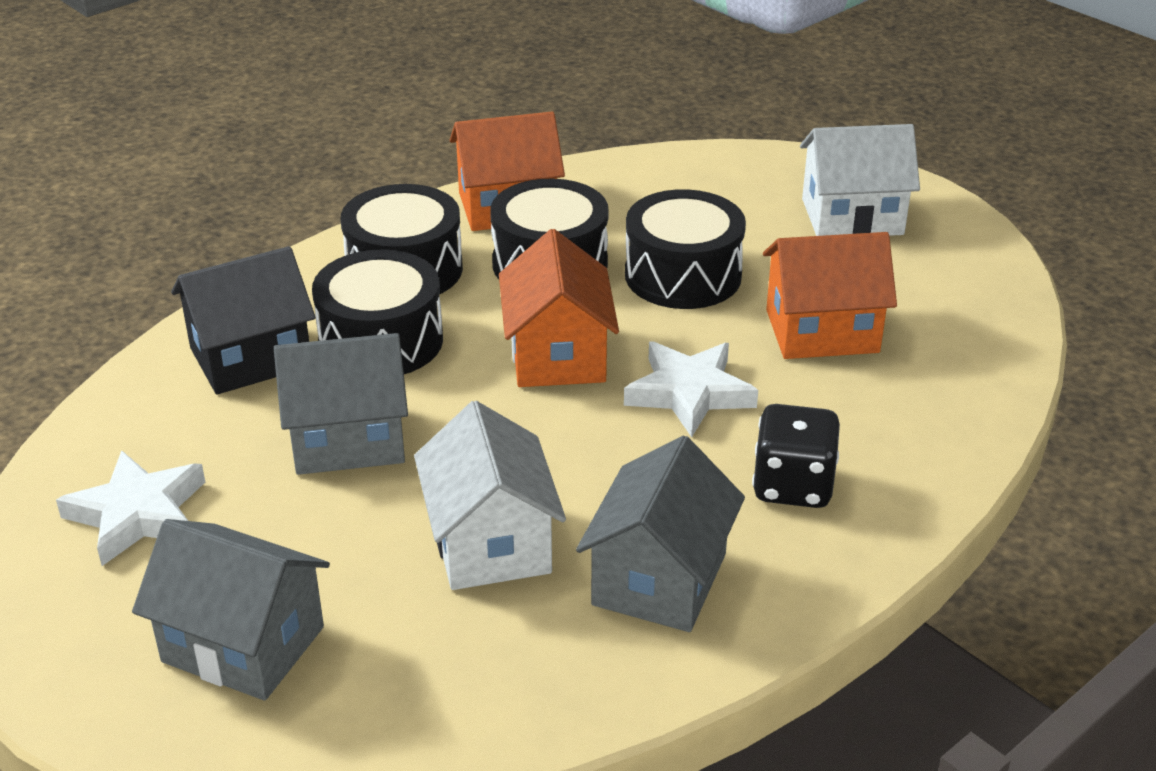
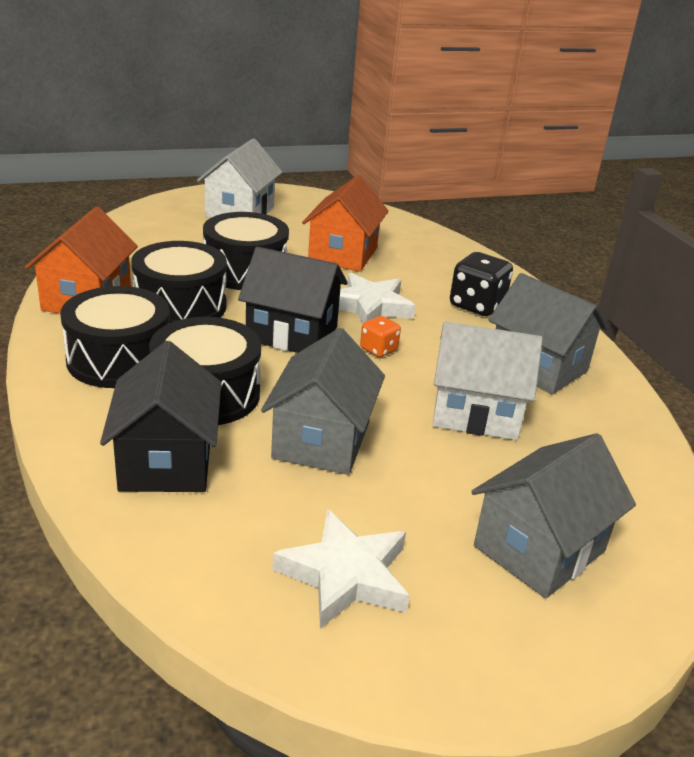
camera: 70 degrees left, 5 degrees down
orange house [499,229,619,387] -> black house [238,247,348,353]
none -> orange dice [360,316,401,357]

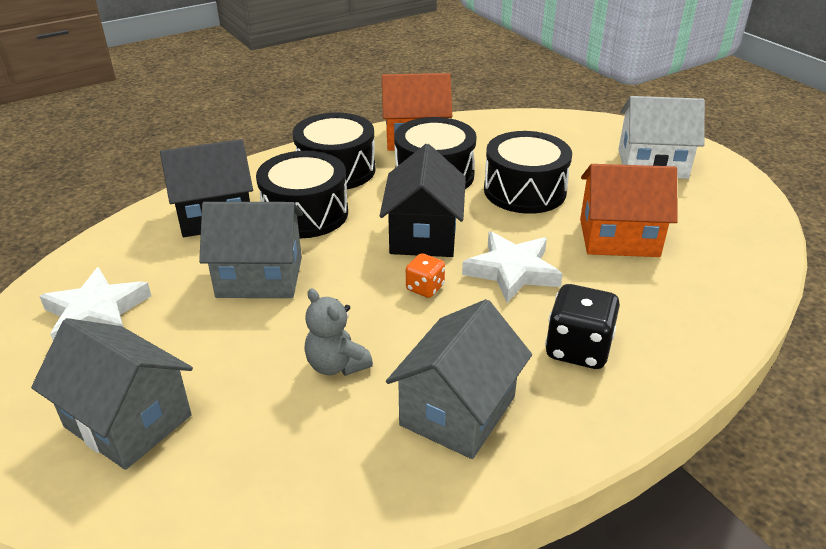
camera: 80 degrees right, 5 degrees up
white house [432,322,543,440] -> grey teddy bear [304,288,373,376]

